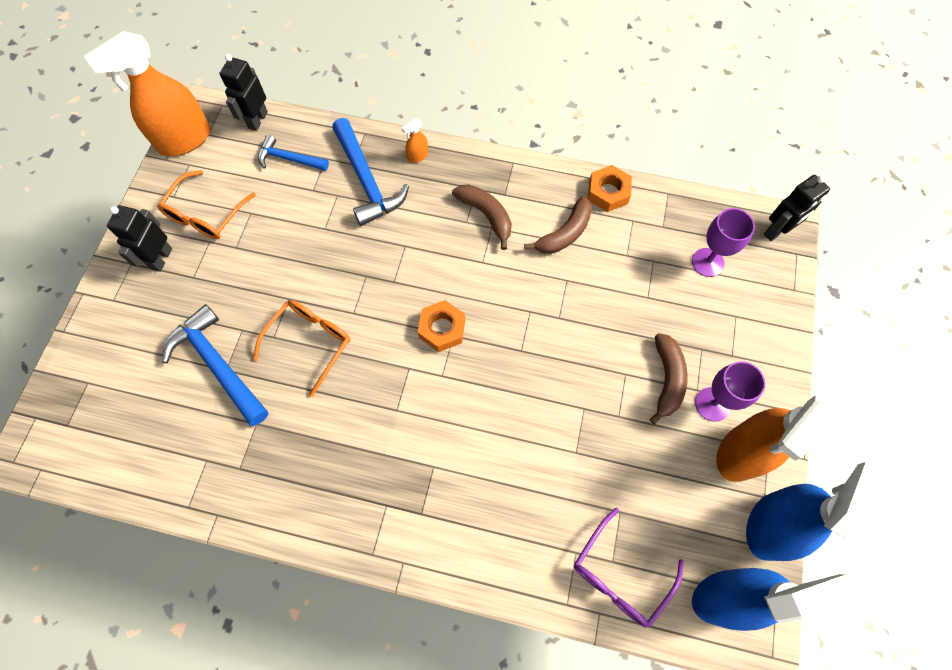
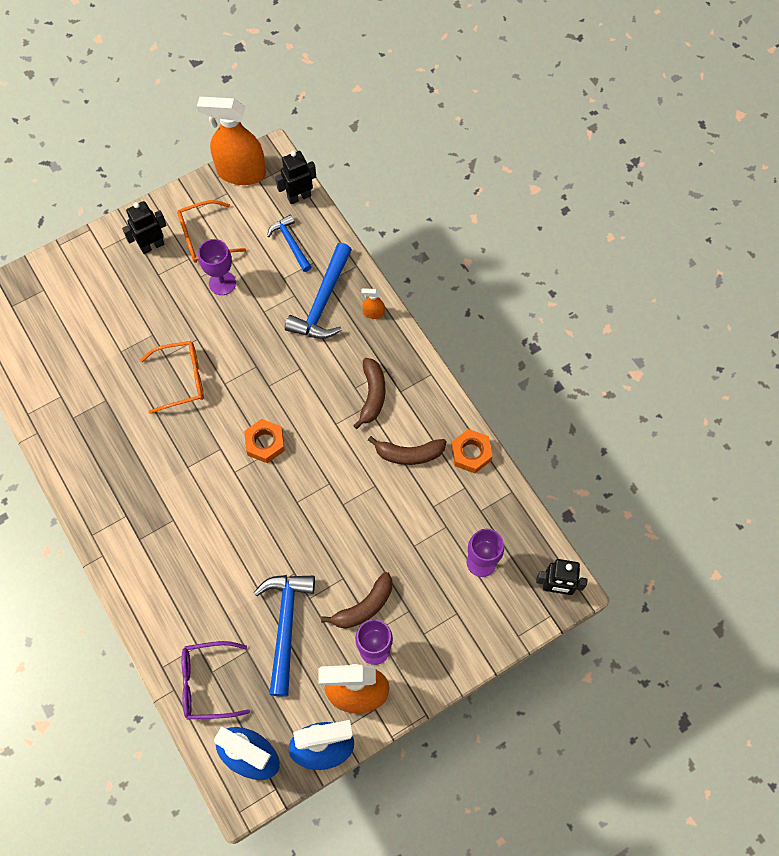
camera: 45 degrees right, 0 degrees up
blue hammer [162,304,268,426] -> blue hammer moved to [254,575,315,697]
none -> purple goblet [198,239,236,295]

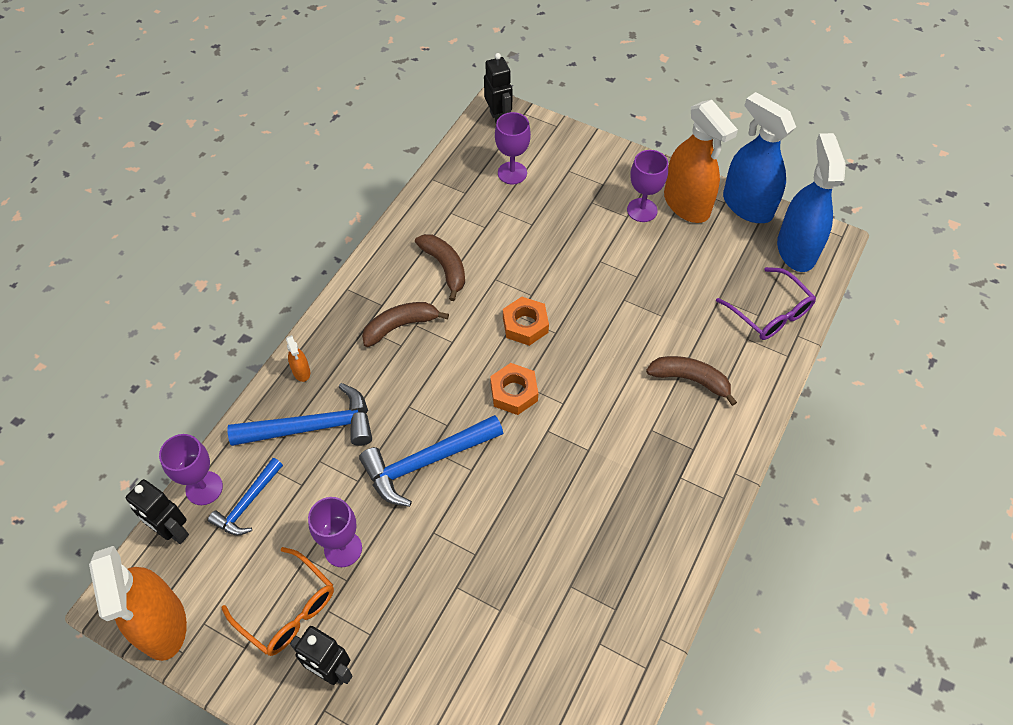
camera: 120 degrees left, 10 degrees down
orange glasses [140,341,204,414] -> none
blue hammer [254,575,315,697] -> blue hammer moved to [359,415,503,507]
brown banana [321,572,392,629] -> brown banana moved to [646,356,737,406]
orange nut [451,429,493,473] -> orange nut moved to [503,297,549,346]
none -> purple goblet [159,434,223,505]

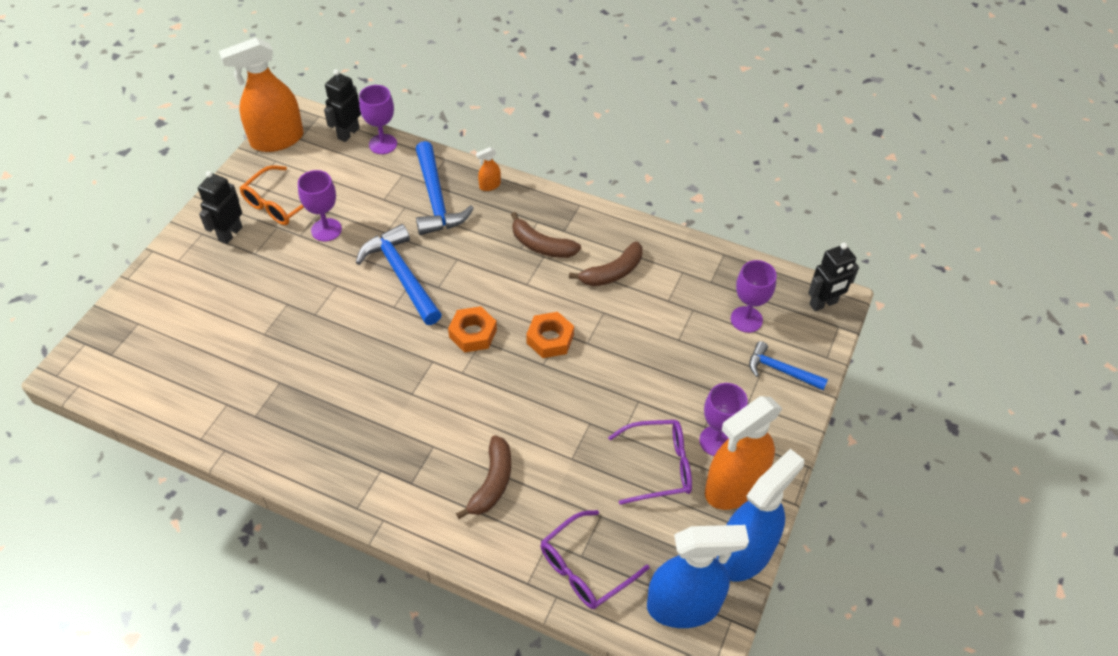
camera: 85 degrees right, 5 degrees down
blue hammer [208,458,283,536] -> blue hammer moved to [749,341,828,390]
brown banana [362,302,449,347] -> brown banana turned 150 degrees clockwise [511,212,581,258]
none -> purple glasses [608,420,692,505]

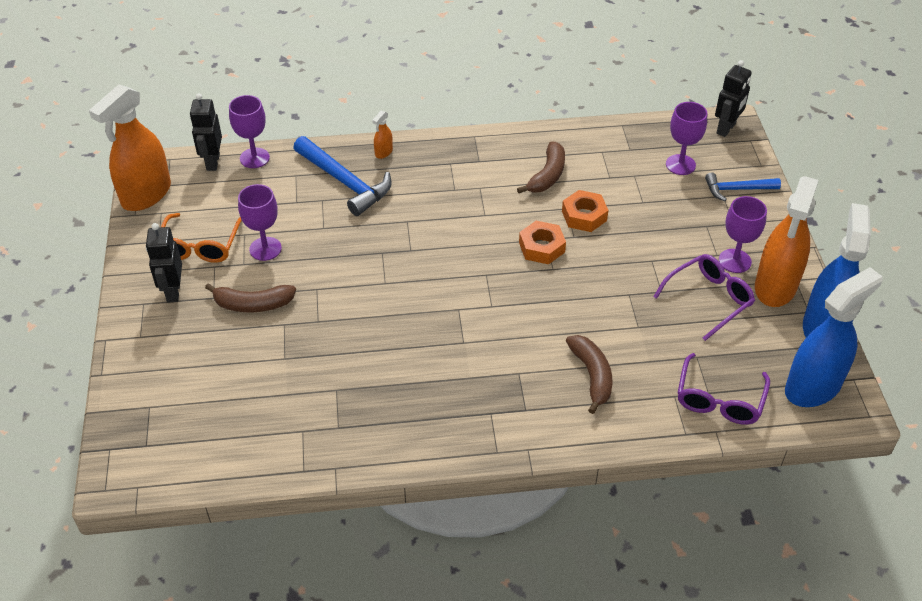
camera: 30 degrees left, 5 degrees down
blue hammer [356,224,442,325] -> none
orange nut [448,306,497,353] -> orange nut moved to [562,190,608,232]
brown banana [511,212,581,258] -> brown banana moved to [205,283,296,312]

